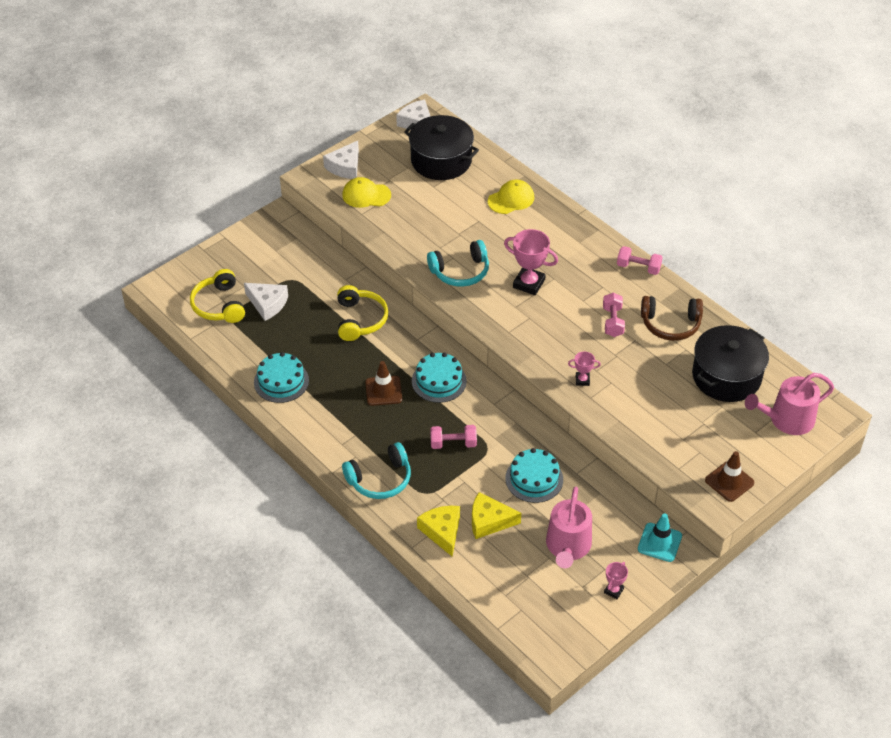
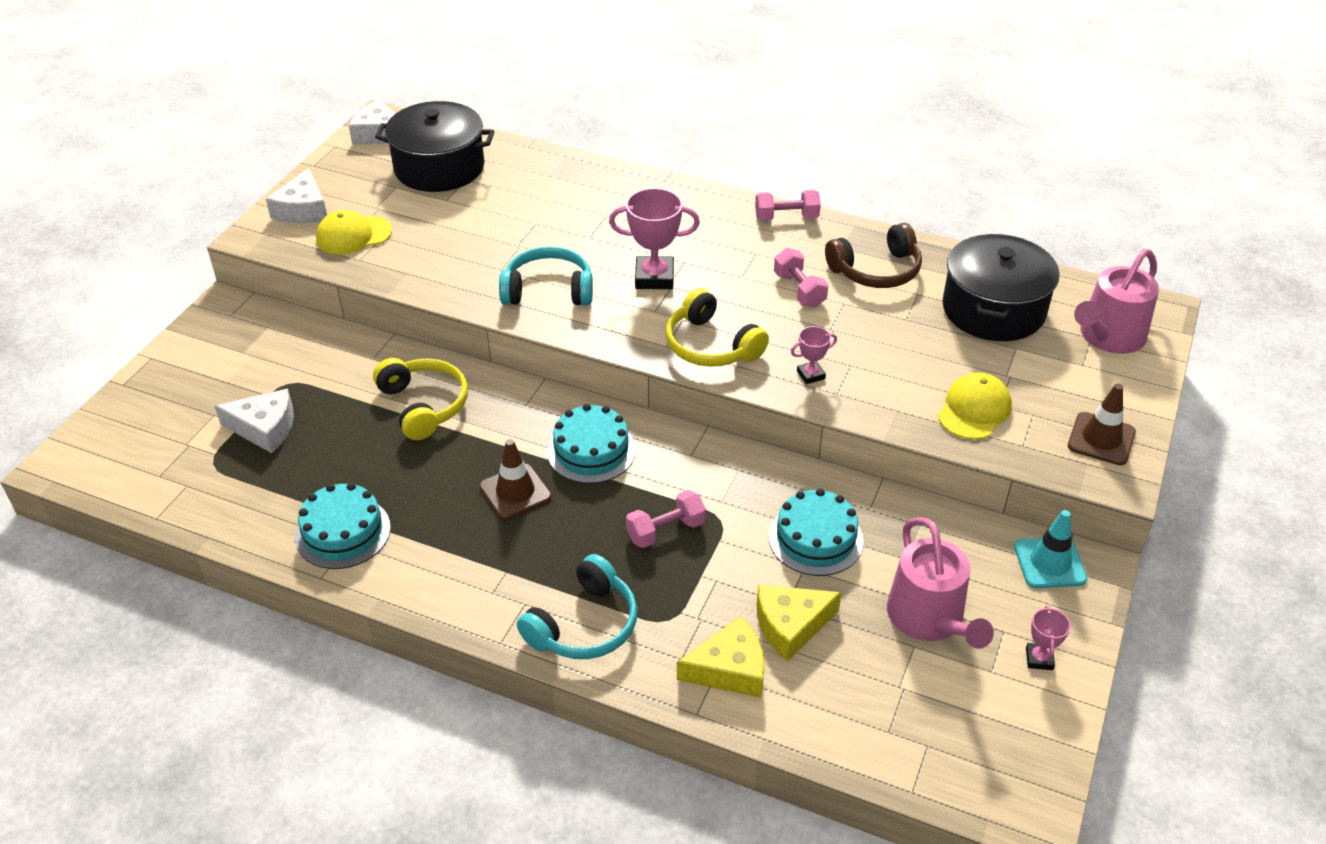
camera: 25 degrees left, 5 degrees down
yellow headphones [190,269,245,323] -> yellow headphones moved to [665,288,769,367]
yellow cheese [417,506,460,556] -> yellow cheese turned 120 degrees clockwise [677,616,765,698]
turquoise headphones [427,240,489,287] -> turquoise headphones turned 135 degrees counterclockwise [499,246,593,306]
yellow cap [488,179,534,214] -> yellow cap moved to [938,372,1012,439]

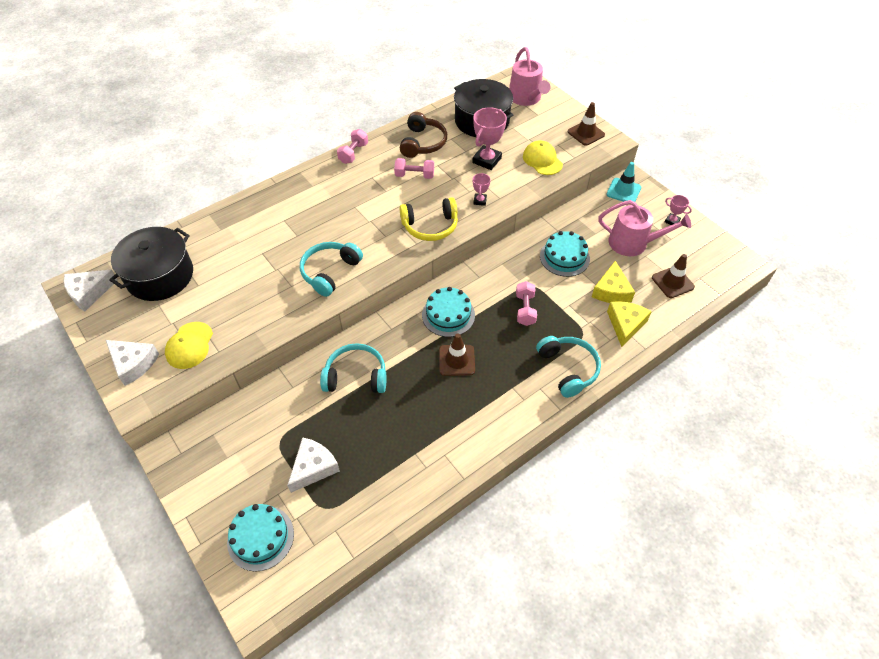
camera: 60 degrees left, 10 degrees up
turquoise cake [295,483,391,569] -> turquoise cake moved to [227,504,294,571]
yellow headphones [373,358,468,440] -> turquoise headphones [320,343,386,393]
pink trophy [609,188,700,289] -> pink trophy moved to [472,107,507,170]
none -> brown traffic cone [652,254,695,298]

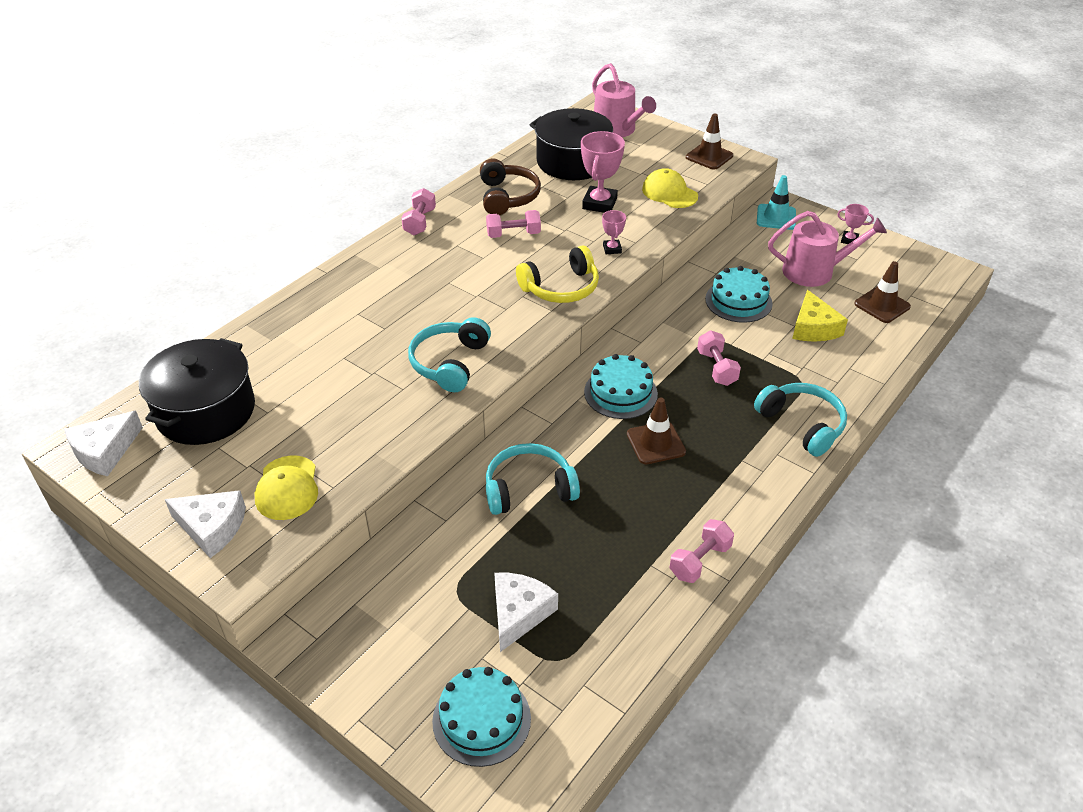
camera: 15 degrees left, 10 degrees down
yellow cheese [607,301,652,347] -> none
none -> pink dumbbell [670,519,734,583]

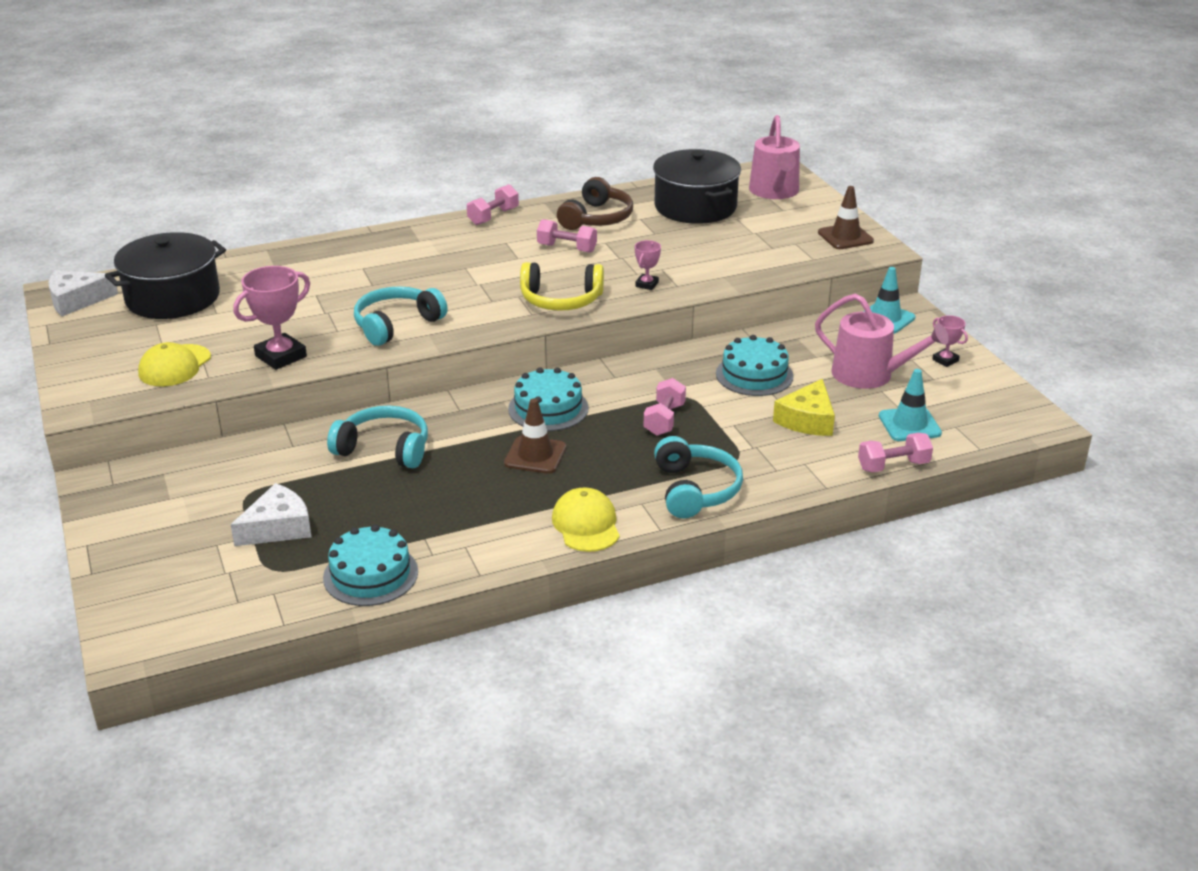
camera: 30 degrees right, 10 degrees down
white cheese [165,490,246,558] -> none
turquoise cake [432,667,531,767] -> turquoise cake moved to [323,524,418,606]
pink trophy [581,131,625,213] -> pink trophy moved to [233,266,310,370]
yellow cap [642,168,698,208] -> yellow cap moved to [552,488,620,552]
pink dumbbell [670,519,734,583] -> pink dumbbell moved to [858,433,933,473]
brown traffic cone [854,261,911,323] -> turquoise traffic cone [879,369,942,441]

